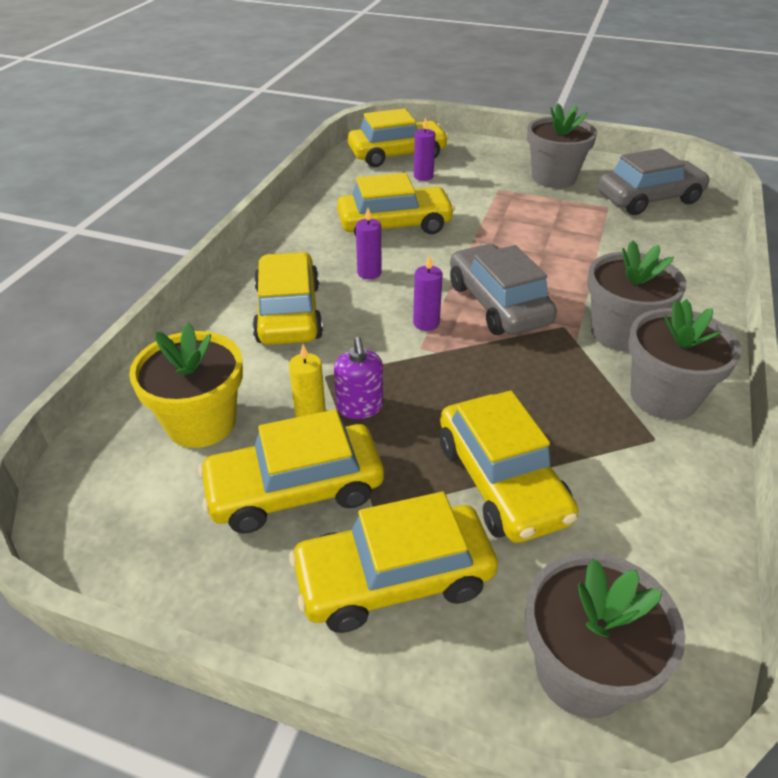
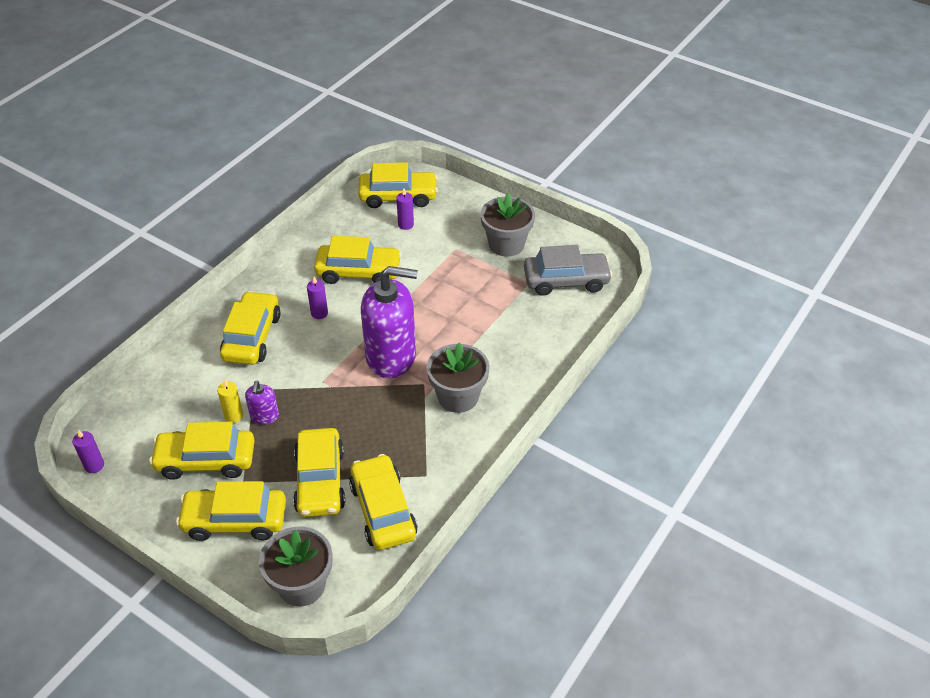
camera: 15 degrees right, 5 degrees up
yellow flower pot [129,323,243,448] -> none
purple candle [413,254,443,331] -> purple candle moved to [72,430,104,473]
grey car [450,244,557,335] -> purple soap dispenser [361,266,418,379]
grey flower pot [628,299,742,420] -> none
none -> yellow car [349,454,417,550]

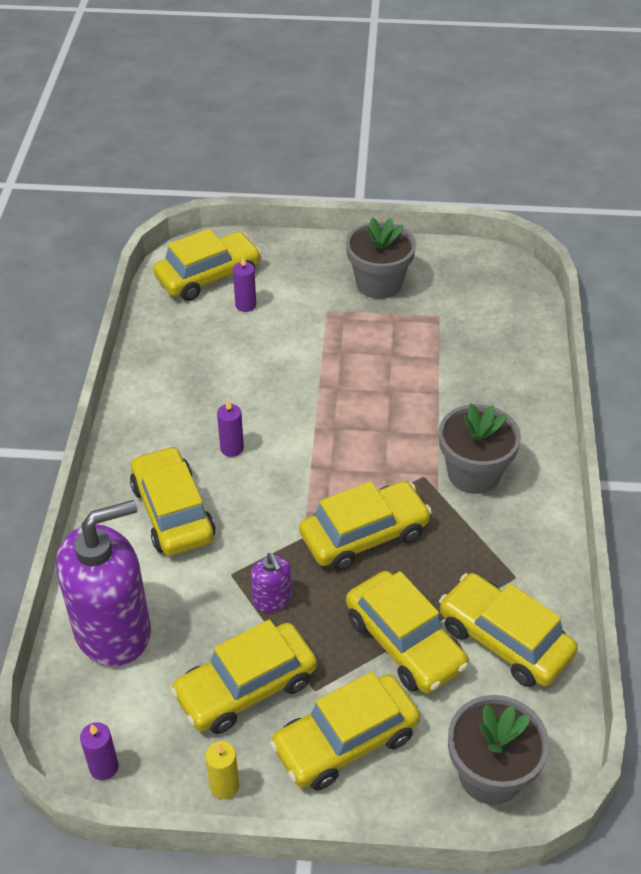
camera: 30 degrees left, 0 degrees up
yellow candle [217,379,243,423] -> yellow candle moved to [205,741,239,799]
yellow car [314,236,402,284] -> yellow car moved to [299,481,432,571]
purple soap dispenser [361,266,418,379] -> purple soap dispenser moved to [56,500,151,666]
grey car [524,245,613,296] -> none

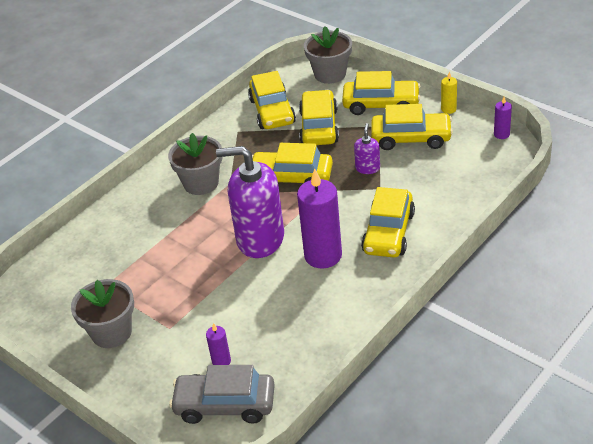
camera: 140 degrees left, 5 degrees down
purple soap dispenser [56,500,151,666] -> purple soap dispenser moved to [216,146,284,258]
yellow car [153,229,261,301] -> grey car [169,365,275,424]
purple candle [217,400,244,457] -> purple candle [297,168,342,269], size x2.16

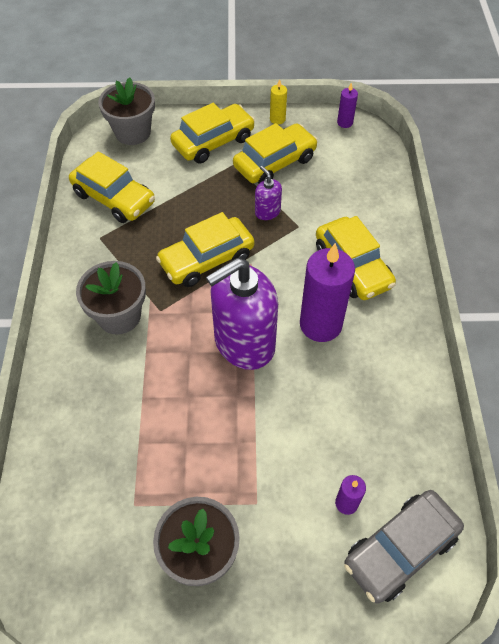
camera: 45 degrees left, 15 degrees up
yellow car [299,90,339,145] -> none

